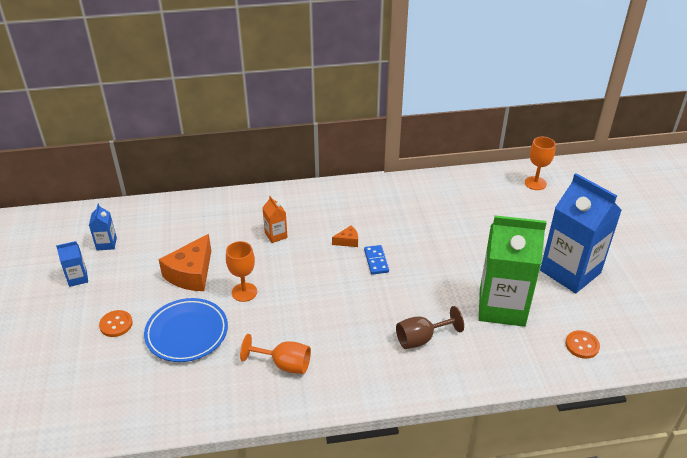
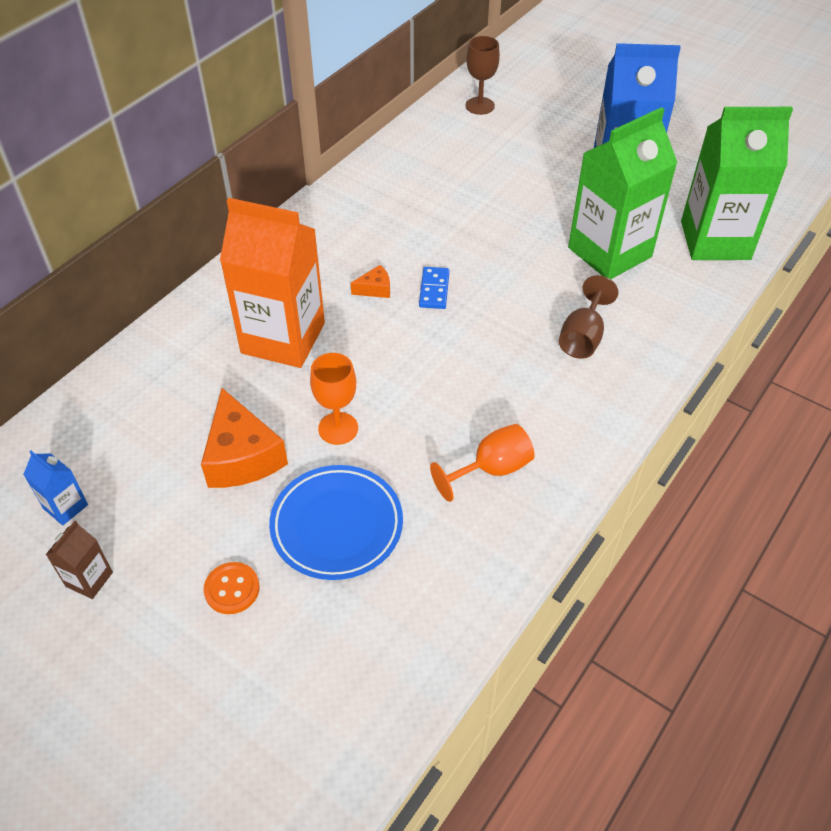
camera: 45 degrees left, 10 degrees up
blue carton [56,241,88,287] -> brown carton [46,521,113,599]
orange carton [262,196,288,243] -> orange carton [220,198,325,368], size x2.35
orange cheese [332,226,358,247] -> orange cheese turned 45 degrees clockwise [351,265,390,298]
blue domino [364,245,389,275] -> blue domino turned 60 degrees clockwise [419,267,450,309]
orange goblet [525,137,556,190] -> brown goblet [466,36,500,115]
orange button [565,330,600,359] -> green carton [681,107,793,260]

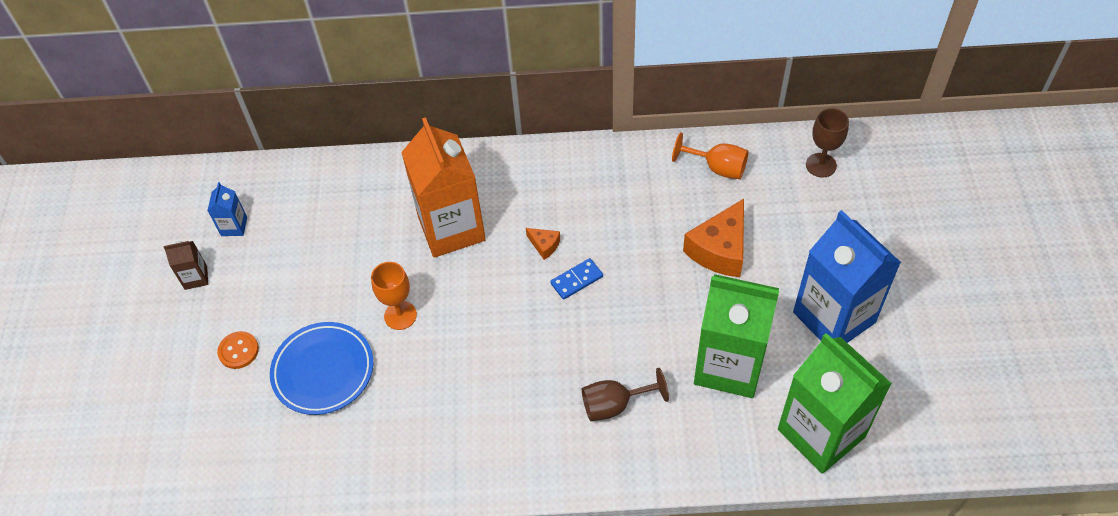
camera: 55 degrees right, 5 degrees up
orange cheese [201,388,288,488] -> orange cheese moved to [683,199,744,277]
orange goblet [430,424,534,502] -> orange goblet moved to [672,132,749,179]

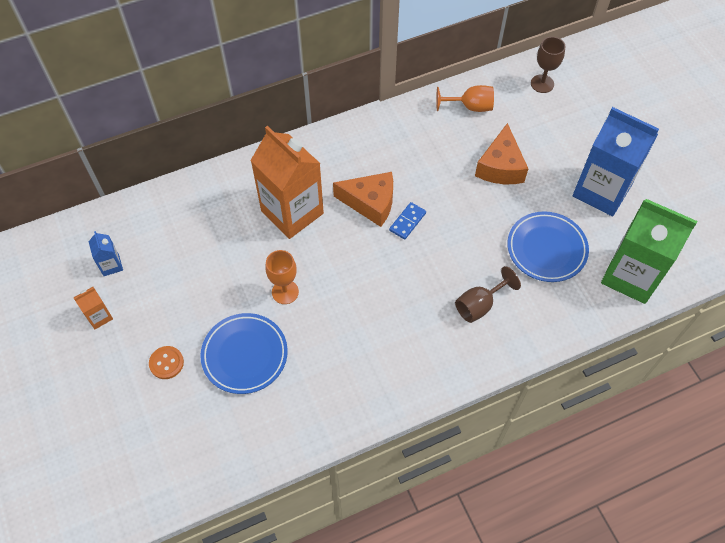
camera: 25 degrees left, 5 degrees up
brown carton [163,241,208,290] -> orange carton [74,287,113,329]
orange cheese [526,228,560,260] -> orange cheese [333,172,393,227], size x2.13
green carton [694,274,779,398] -> blue plate [507,212,589,282]

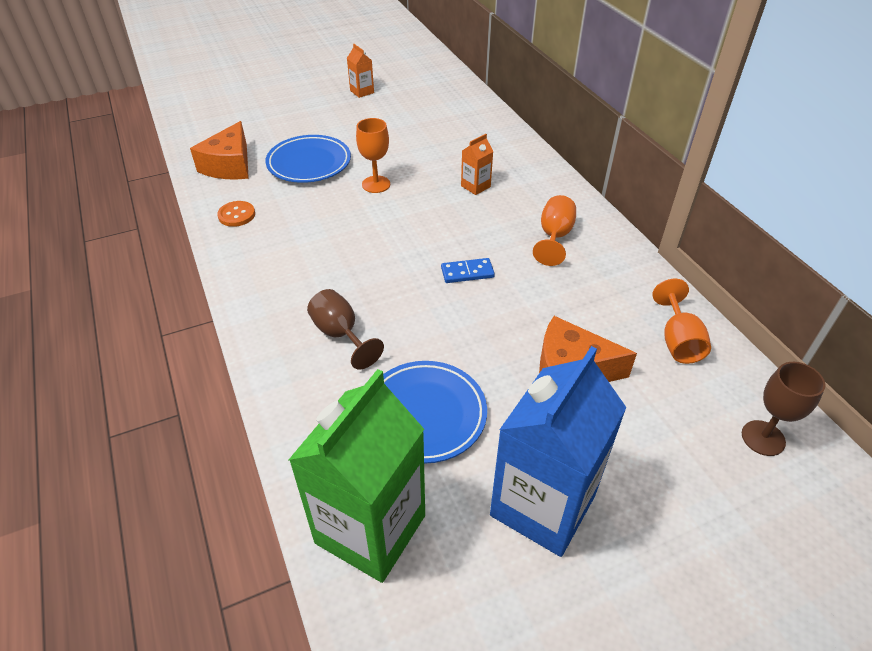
camera: 90 degrees right, 15 degrees down
blue carton [88,231,123,276] -> none
orange button [149,346,184,379] -> orange button moved to [217,201,255,227]
orange carton [250,126,324,239] -> orange carton [461,134,493,195], size x0.43
orange cheese [333,172,393,227] -> orange cheese moved to [190,121,249,180]
blue domino [389,202,426,240] -> blue domino turned 45 degrees counterclockwise [441,258,495,283]
none -> orange goblet [533,195,576,266]

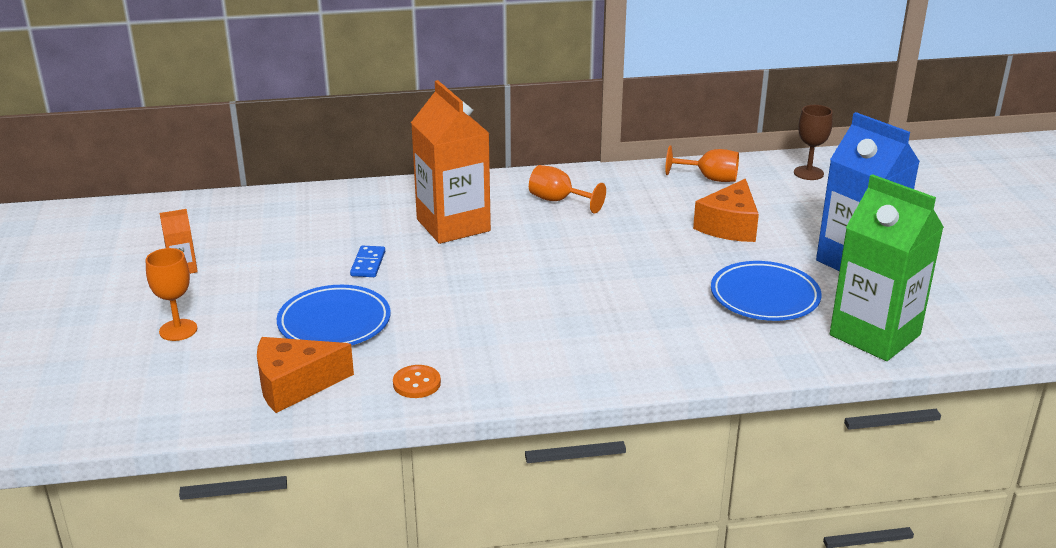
camera: 75 degrees left, 15 degrees down
orange cheese [190,121,249,180] -> orange cheese turned 135 degrees clockwise [257,337,354,413]
brown goblet [307,289,384,370] -> none
orange goblet [356,118,390,193] -> orange goblet moved to [146,248,197,341]
blue domino [441,258,495,283] -> blue domino moved to [350,246,385,277]
orange carton [461,134,493,195] -> orange carton [411,80,491,244], size x2.35

